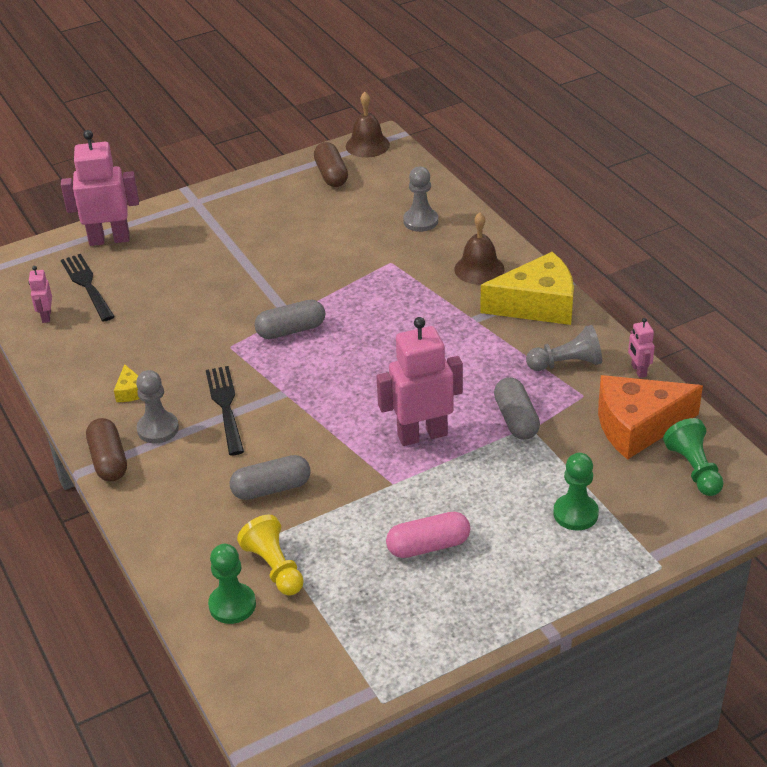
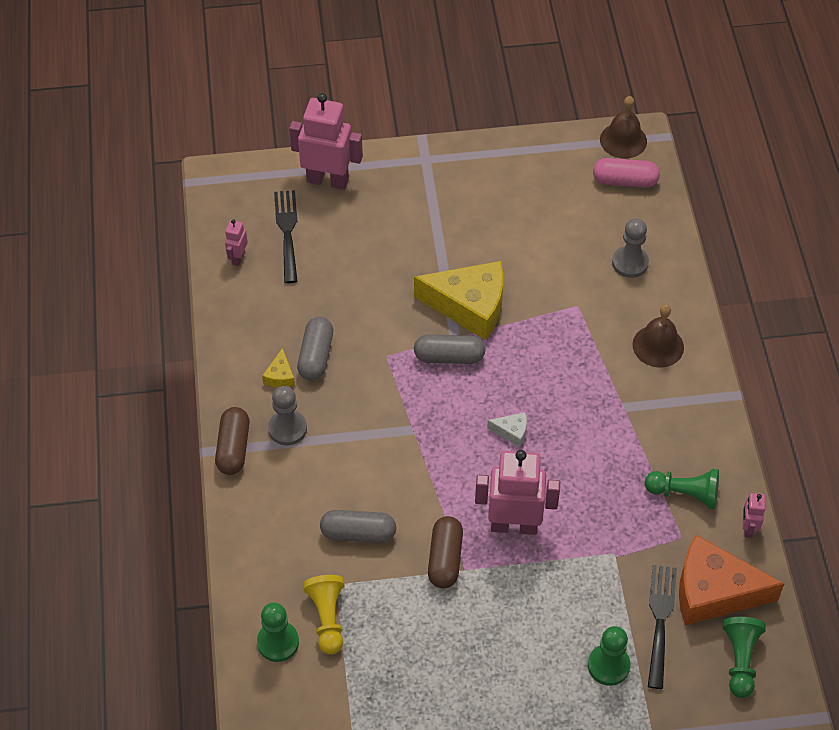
camera: 20 degrees right, 15 degrees up
black fork [206,366,244,455] -> black fork moved to [648,565,677,689]
brown capsule [314,142,348,187] -> brown capsule moved to [428,516,463,588]
pink capsule [386,512,470,558] -> pink capsule moved to [593,158,660,188]
yellow cheese [480,252,574,325] -> yellow cheese moved to [414,261,503,340]
grey capsule [494,377,540,440] -> grey capsule moved to [297,317,333,381]
grey pawn [526,325,602,371] -> green pawn [645,469,719,509]
none -> white cheese [487,412,527,447]

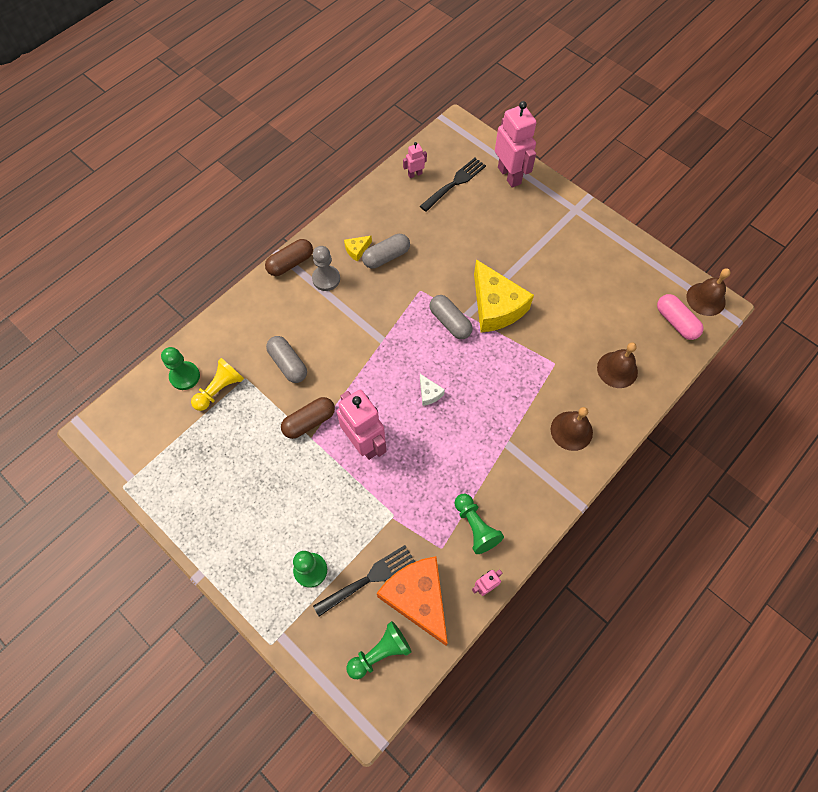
camera: 50 degrees right, 10 degrees up
grey pawn [612,218,649,278] -> brown bell [597,342,638,388]

